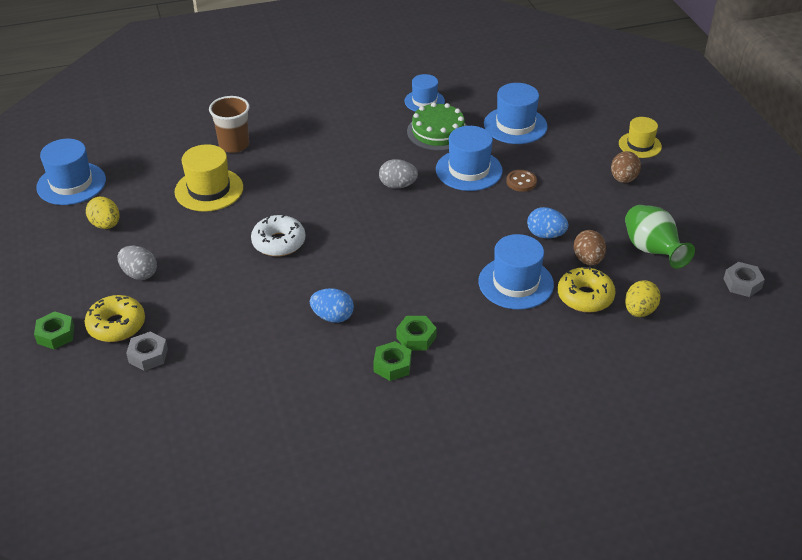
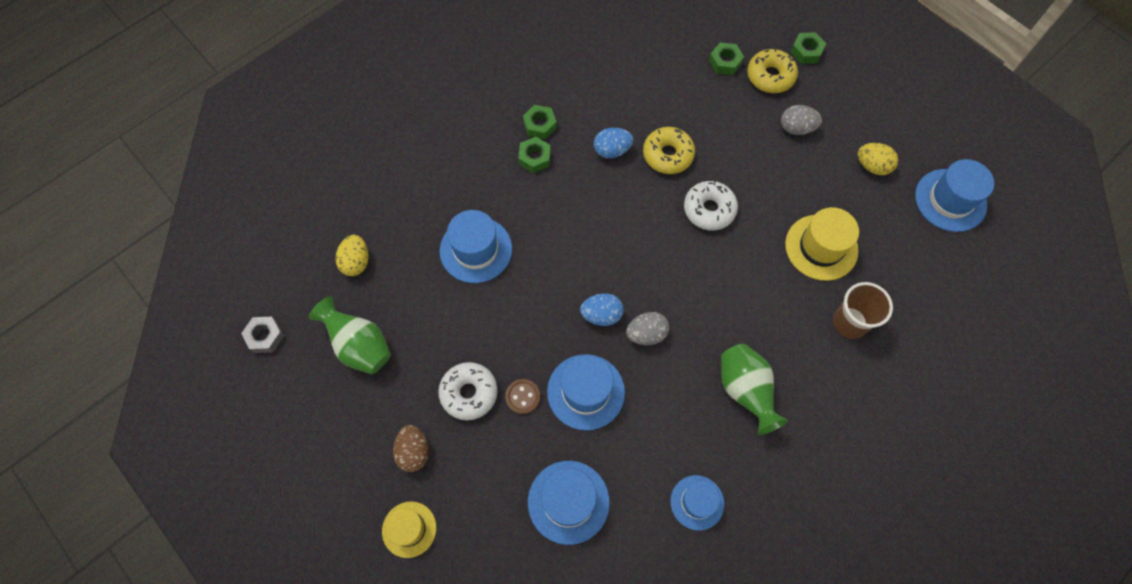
camera: 155 degrees right, 25 degrees up
grey nut [126,331,168,371] -> green nut [709,43,744,75]
green cake [407,102,467,151] -> none
blue egg [527,207,568,238] -> blue egg moved to [580,293,624,326]
yellow donut [558,266,616,312] -> yellow donut moved to [643,127,695,174]
brown egg [574,230,606,266] -> none
none -> white donut [438,362,498,420]
none -> green vase [721,344,788,435]

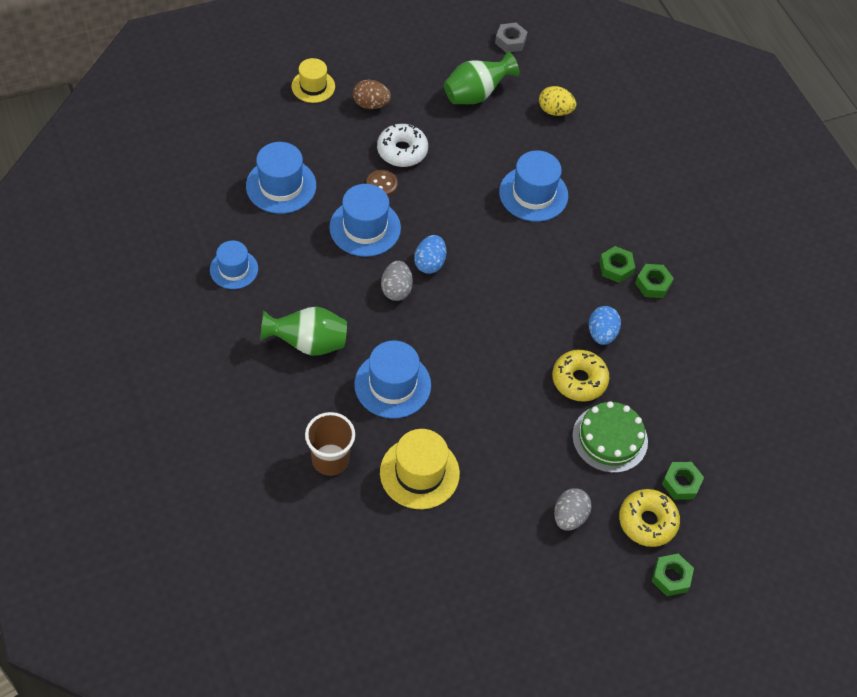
camera: 105 degrees right, 10 degrees down
white donut [684,181,738,231] -> none
yellow egg [858,143,898,175] -> none
blue hat [915,159,994,232] -> blue hat moved to [354,340,431,419]
none -> green cake [572,401,648,473]

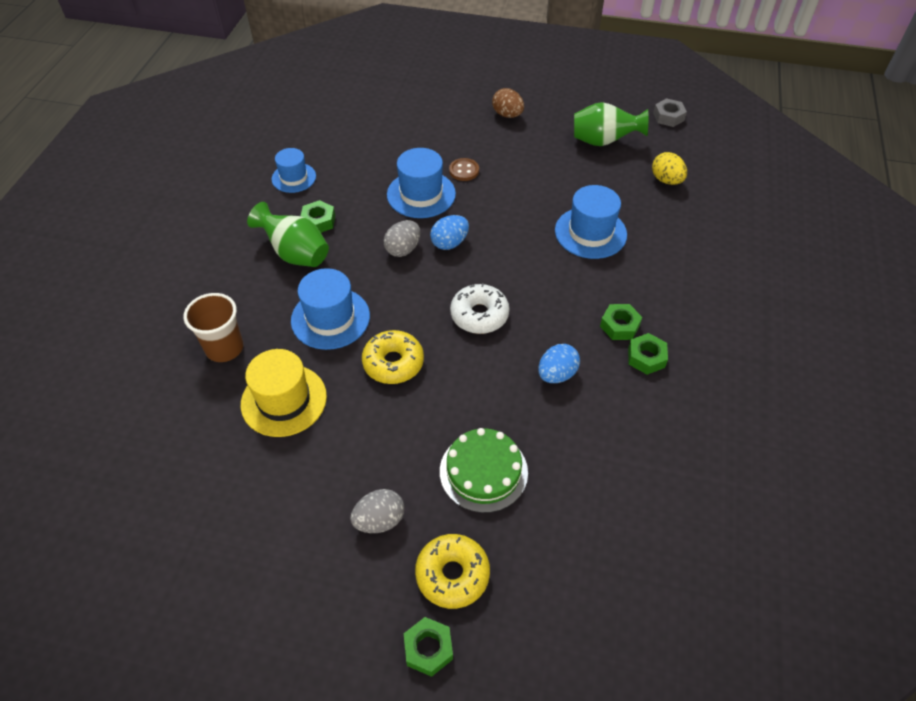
camera: 40 degrees right, 5 degrees down
blue hat [246,142,316,214] -> none
yellow hat [291,58,335,103] -> none
white donut [377,124,428,167] -> white donut moved to [450,283,509,334]
yellow donut [552,350,609,401] -> yellow donut moved to [362,330,424,384]
green nut [662,462,704,500] -> green nut moved to [301,200,335,233]

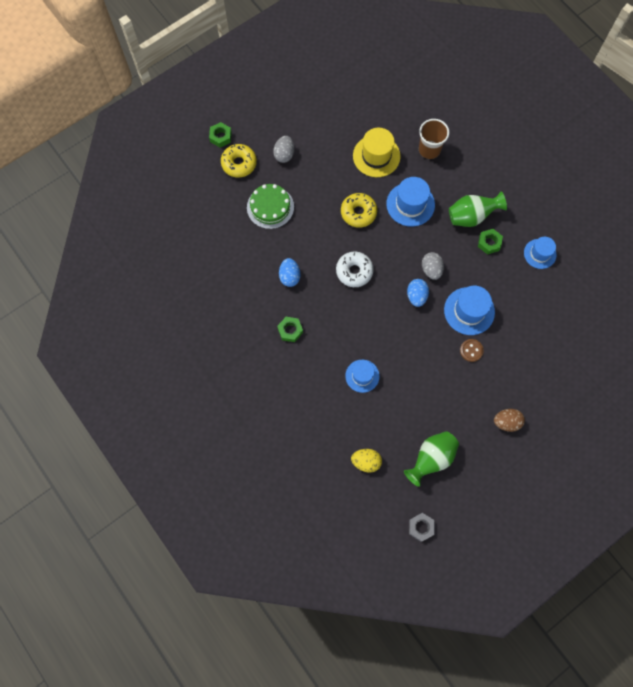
camera: 130 degrees right, 20 degrees up
blue hat [555,185,627,259] -> blue hat [345,360,380,393], size x0.66
green nut [628,333,668,375] -> none

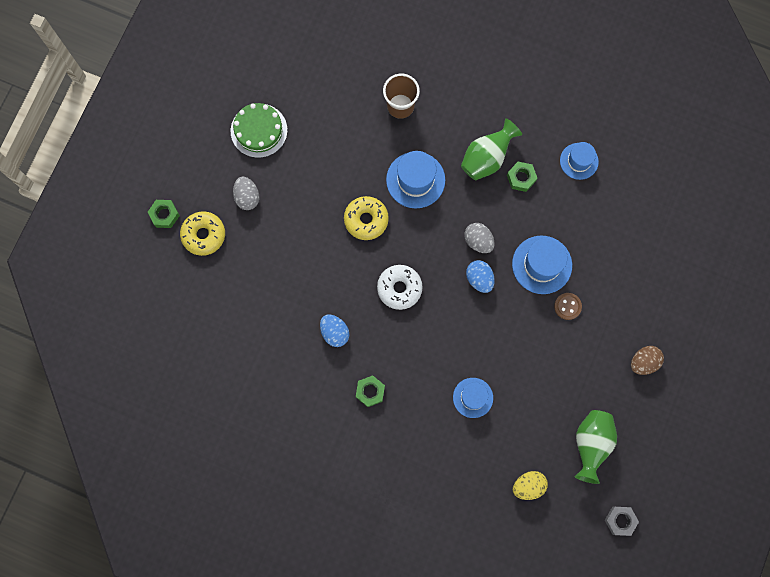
camera: 30 degrees left, 5 degrees up
green cake [247,184,294,229] -> green cake moved to [231,103,287,158]
yellow hat [353,128,401,177] -> none

